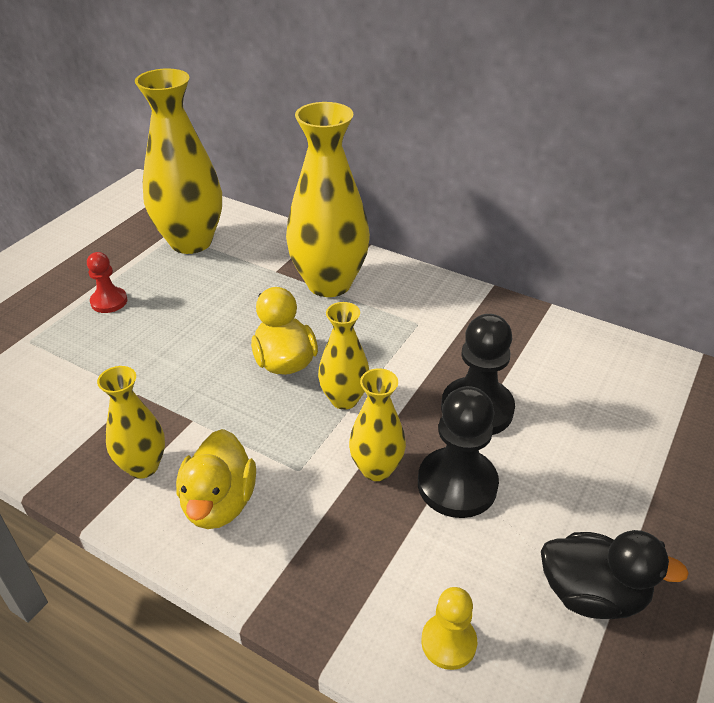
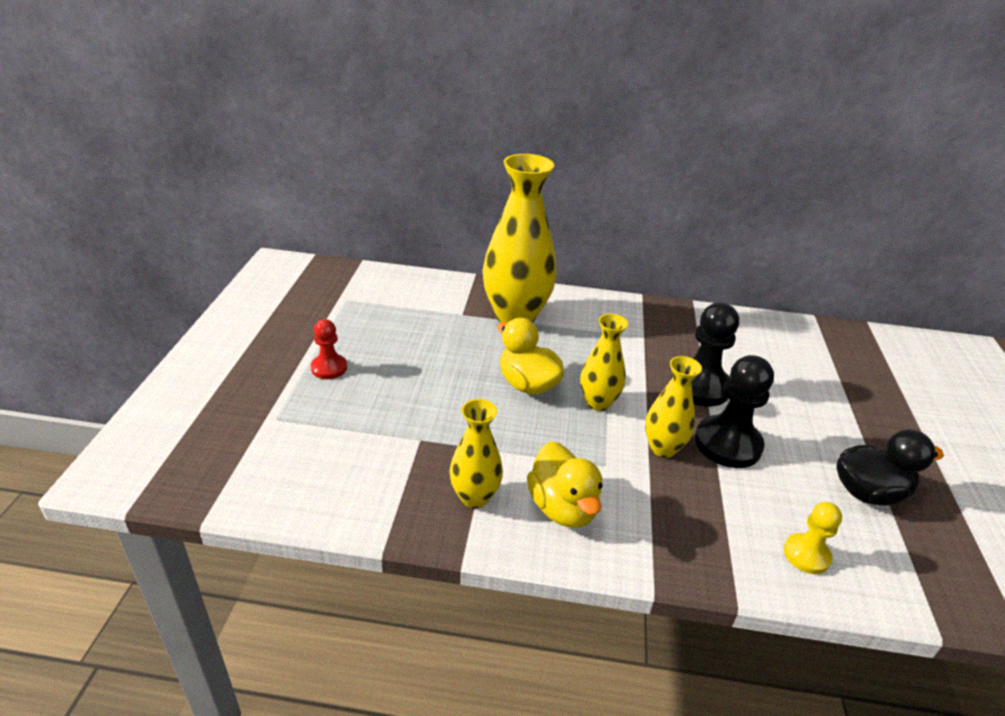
camera: 25 degrees left, 5 degrees down
yellow vase [135,69,222,254] -> none

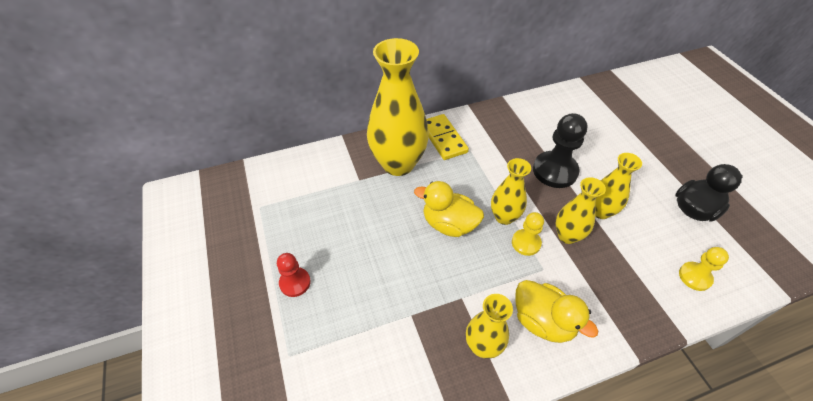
camera: 25 degrees left, 15 degrees up
black pawn [695,355,774,468] -> yellow vase [595,153,642,219]
none -> yellow domino [426,114,469,160]
none -> yellow pawn [512,212,544,256]

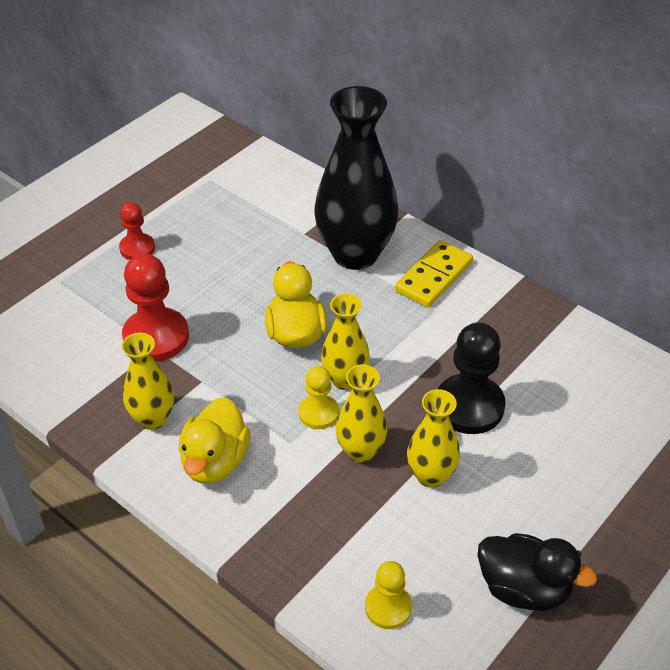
camera: 60 degrees right, 5 degrees down
yellow vase [367,38,429,176] -> black vase [314,86,398,270]
none -> red pawn [122,254,189,362]

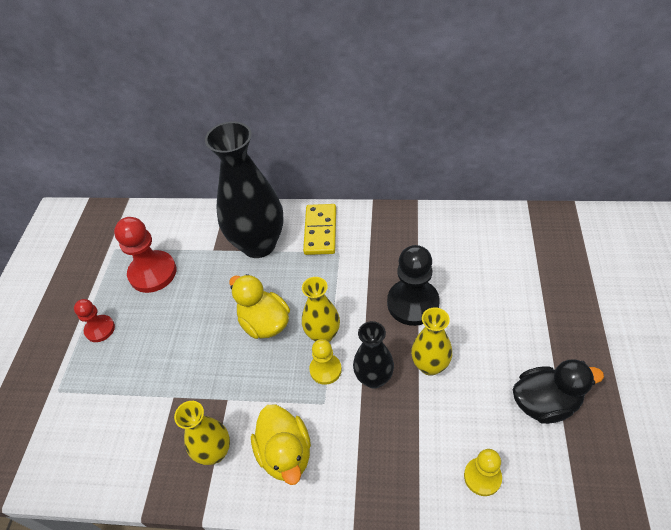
camera: 30 degrees left, 5 degrees up
red pawn [122,254,189,362] -> red pawn moved to [114,217,177,293]
yellow vase [335,364,387,462] -> black vase [353,321,394,389]

